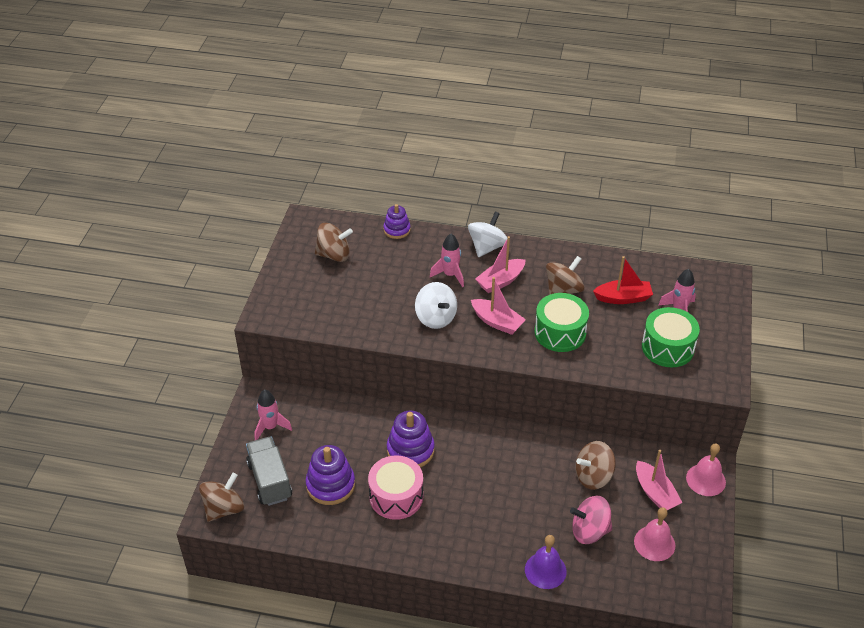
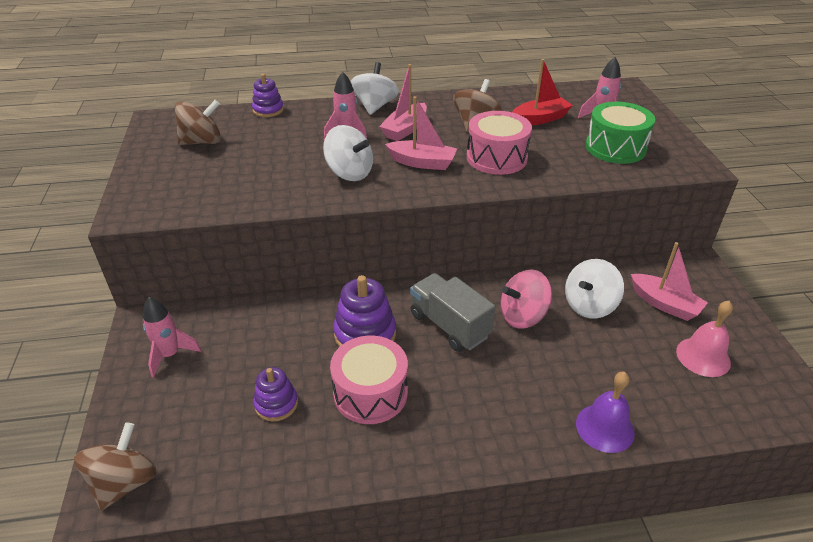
camera: 20 degrees left, 5 degrees down
grey truck [246,436,292,506] -> grey truck moved to [410,273,495,352]
purple stacking toy [305,445,355,505] -> purple stacking toy [253,367,298,421], size x0.62
green drum [534,293,589,352] -> pink drum [467,111,532,175]
pink spinning top [570,496,612,544] -> pink spinning top moved to [500,269,552,329]
brown spinning top [575,441,616,490] -> white spinning top [565,259,624,318]
pink bell [686,443,726,496] -> none

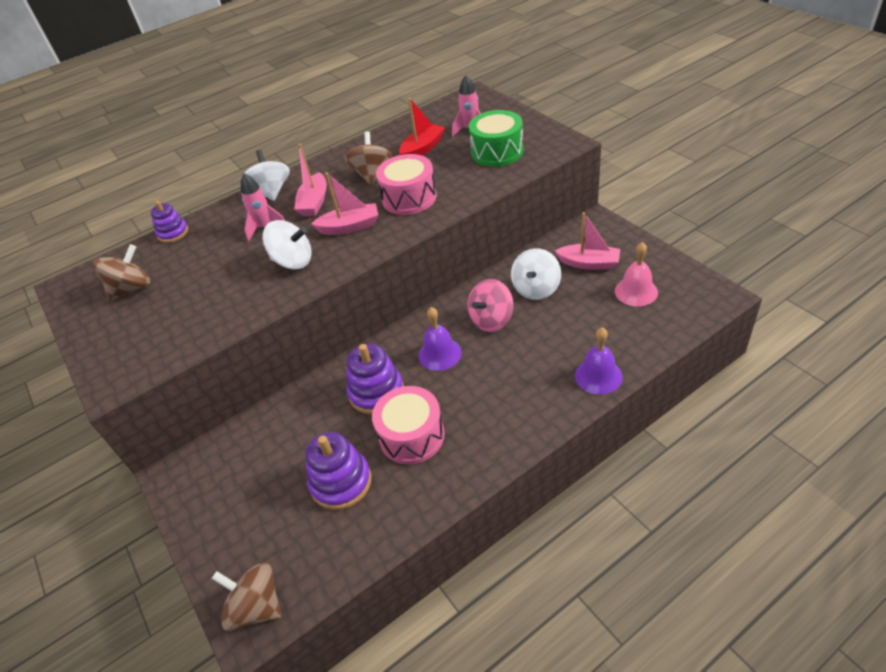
camera: 20 degrees left, 5 degrees up
brown spinning top [74,422,157,510] -> brown spinning top turned 60 degrees counterclockwise [212,562,282,631]
pink rocket [143,297,201,378] -> none
purple stacking toy [253,367,298,421] -> purple stacking toy [305,432,372,510], size x1.60
grey truck [410,273,495,352] -> purple bell [418,307,462,371]

